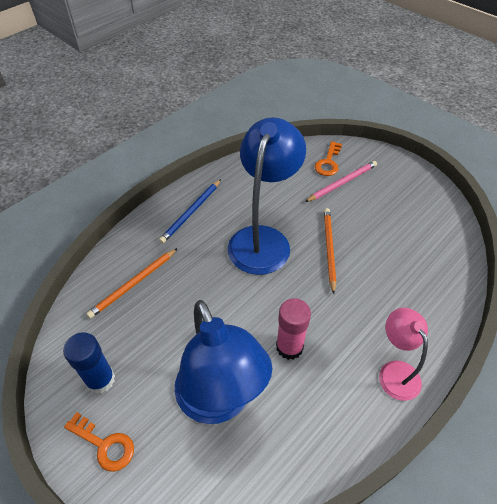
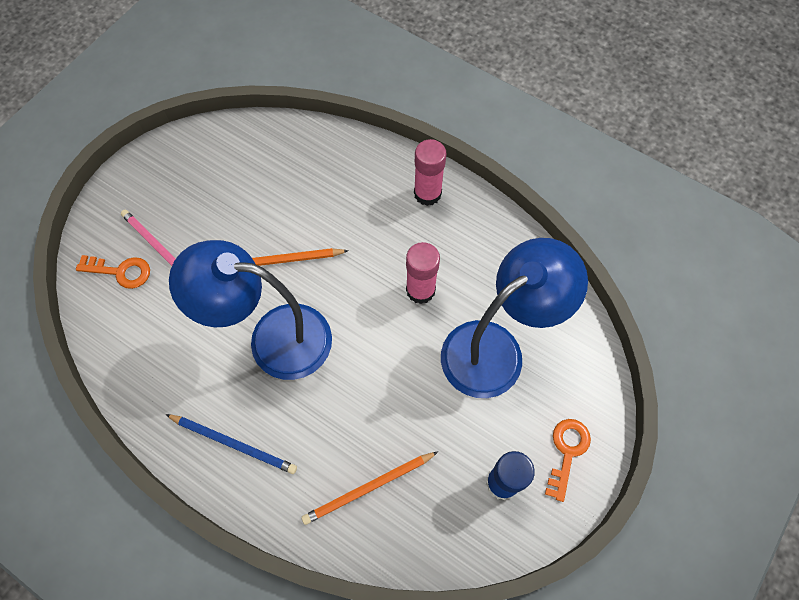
camera: 100 degrees left, 15 degrees up
orange pencil [86,248,178,319] -> orange pencil turned 120 degrees clockwise [301,452,438,525]
pink lamp [379,308,428,401] -> pink glue stick [414,139,447,206]

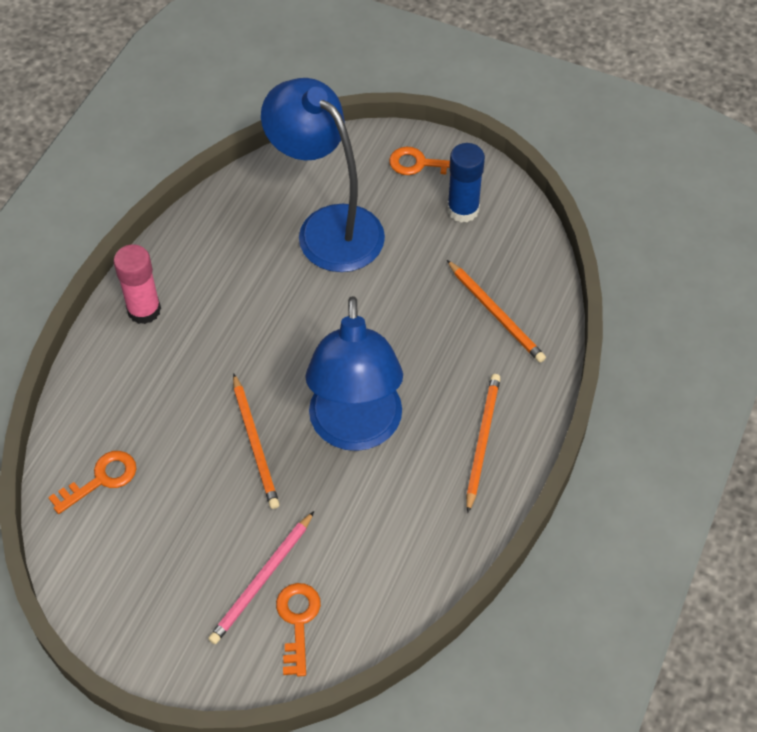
camera: 100 degrees left, 10 degrees down
blue pencil [165,414,297,474] -> orange pencil [466,374,501,513]
pink glue stick [406,242,440,304] -> none
none -> orange key [48,451,136,514]

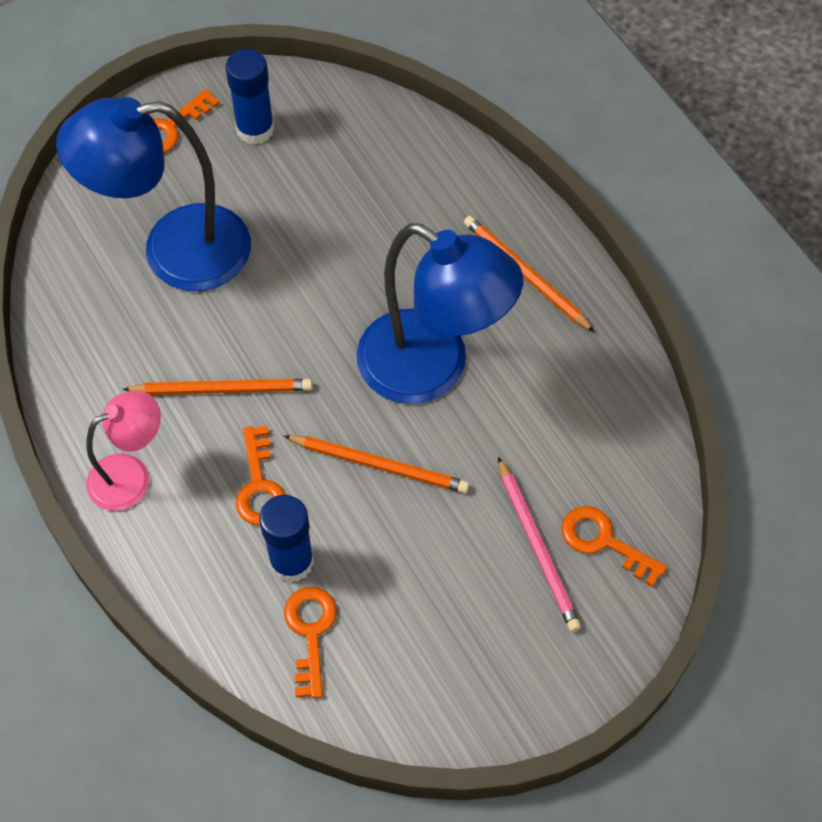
camera: 55 degrees left, 5 degrees up
pink glue stick [113,245,161,324] -> pink lamp [86,391,161,511]
orange pencil [447,260,546,363] -> orange pencil moved to [122,379,312,395]
none -> orange key [236,426,286,525]
none -> blue glue stick [259,495,314,583]

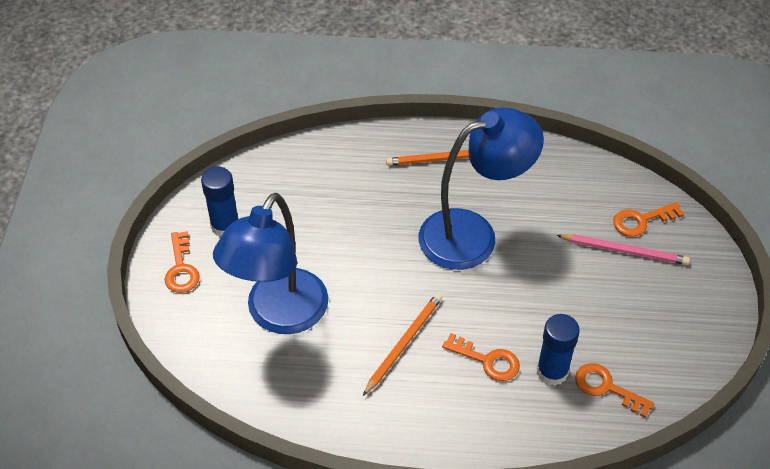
camera: 55 degrees left, 10 degrees down
pink lamp [86,391,161,511] -> none
orange pencil [284,435,469,493] -> none

